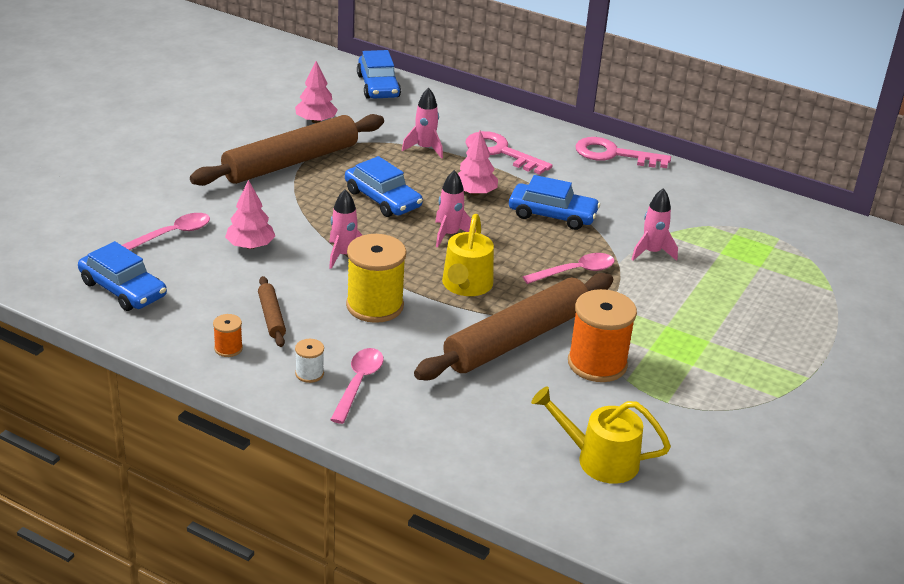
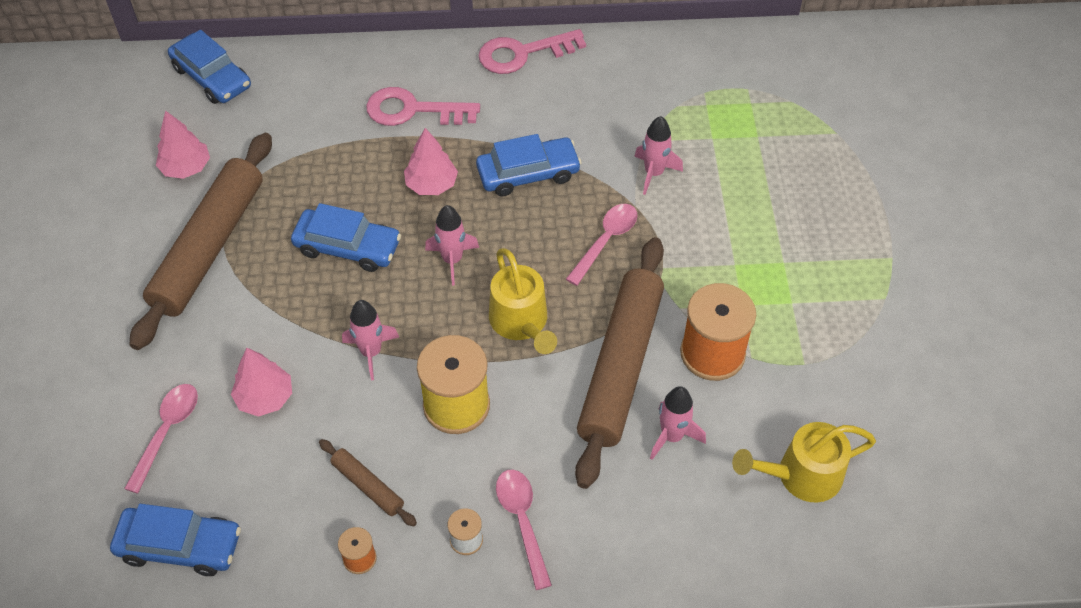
camera: 30 degrees left, 20 degrees up
pink rocket [402,88,443,159] -> pink rocket moved to [650,386,706,460]

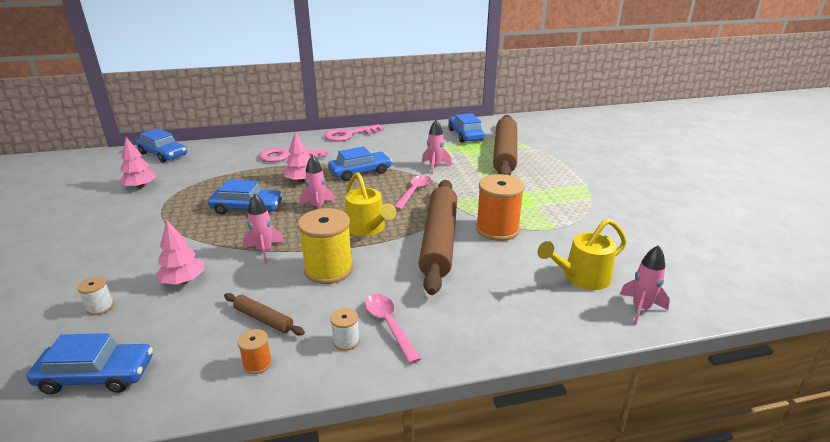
camera: 10 degrees left, 25 degrees down
pink spoon [124,384,198,494] -> white spool [77,276,114,315]
brown rolling pin [130,133,272,350] -> brown rolling pin moved to [493,115,517,175]
pink rocket [650,386,706,460] -> pink rocket moved to [620,245,670,325]
none -> blue car [448,113,485,143]

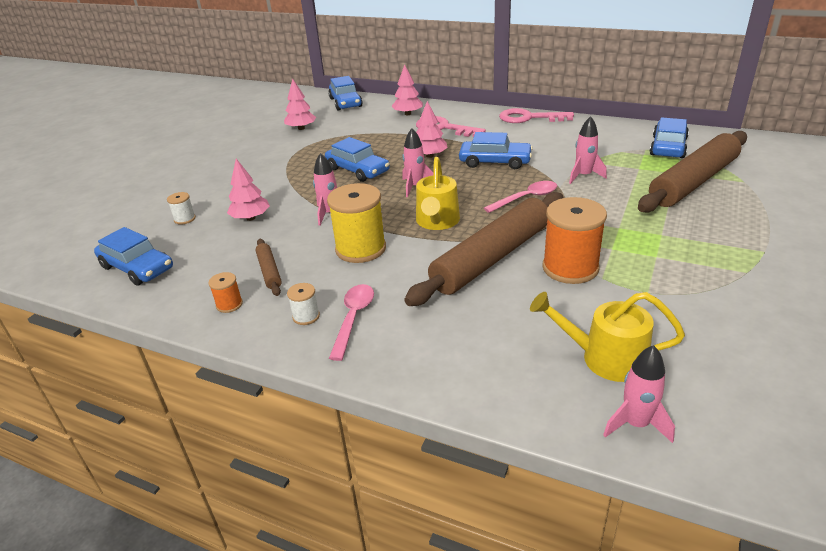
camera: 40 degrees right, 5 degrees up
none -> pink tree [391,65,423,115]

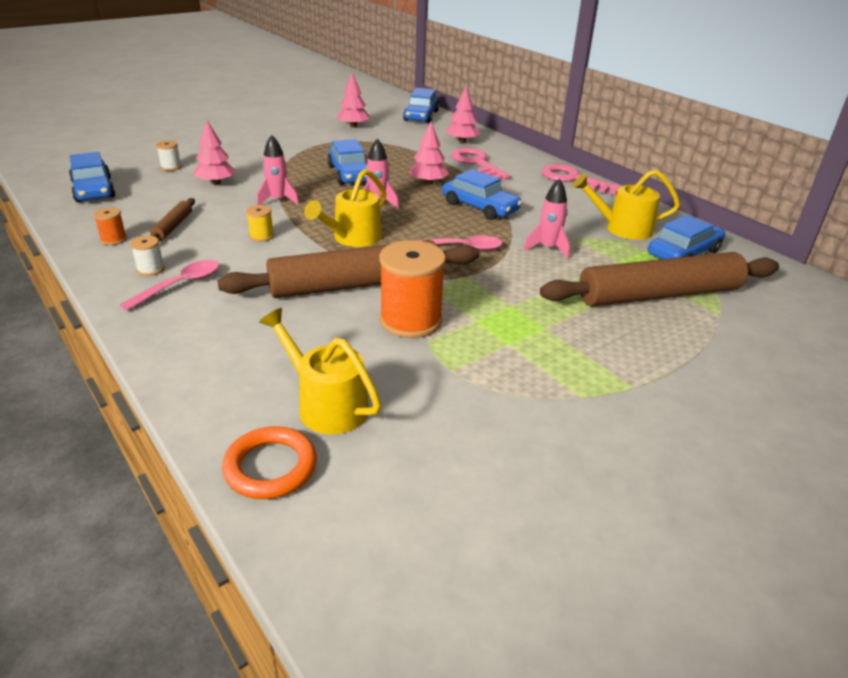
camera: 25 degrees right, 0 degrees up
yellow spool [327,183,386,263] -> yellow spool [246,205,274,242], size x0.46
pink rocket [603,345,675,443] -> orange ring [222,426,317,499]
none -> yellow watering can [572,170,680,240]

